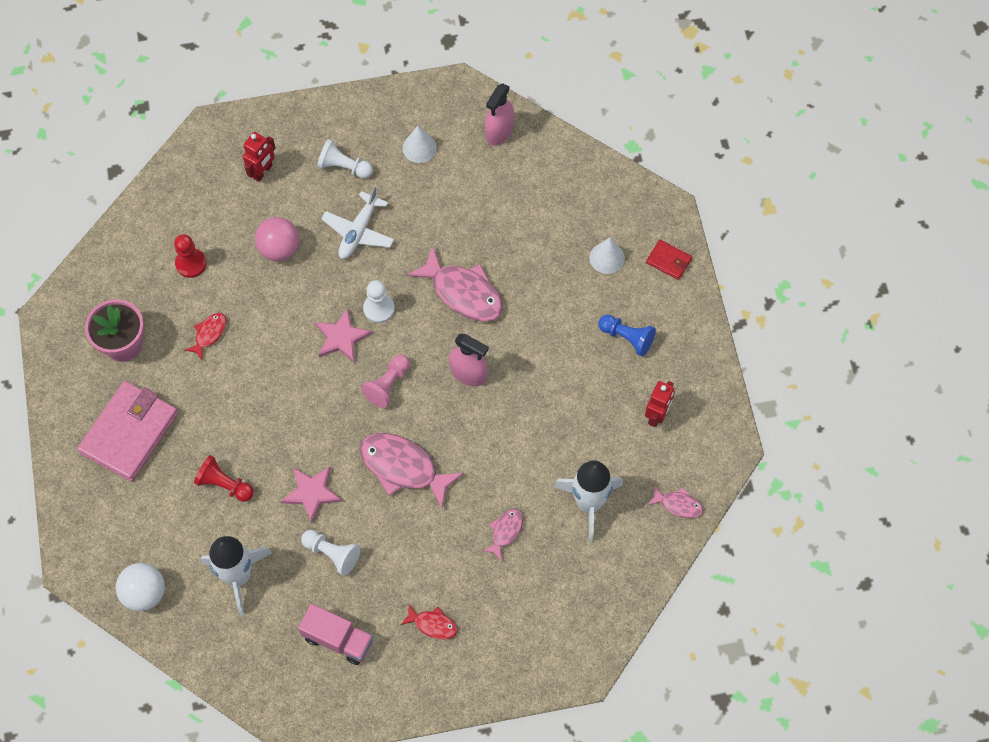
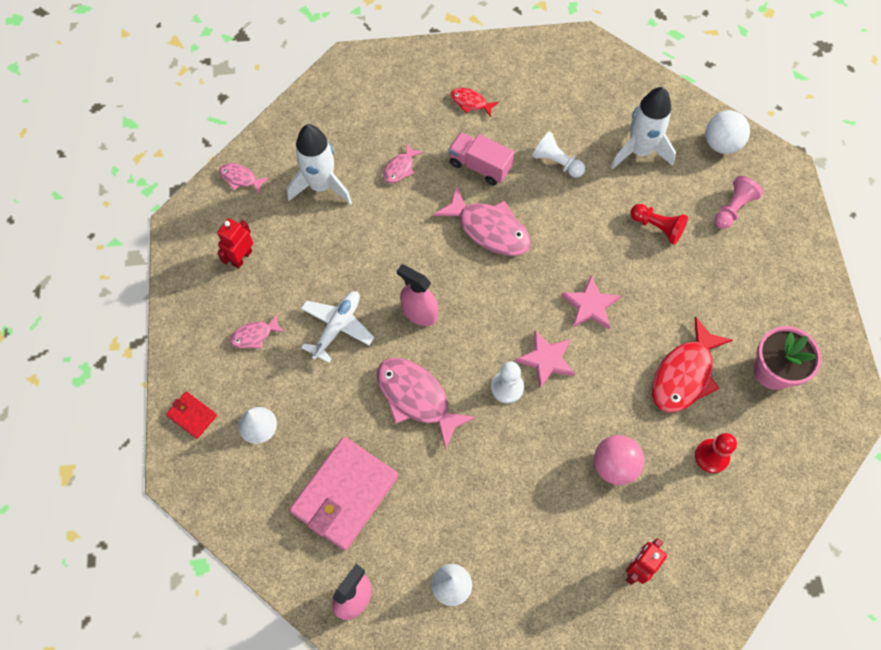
camera: 175 degrees left, 0 degrees up
pink wallet [77,381,178,481] -> pink wallet moved to [289,437,398,551]
red fish [185,313,227,360] -> red fish [652,317,733,413], size x1.95
pink star [281,466,342,523] -> pink star moved to [561,275,621,329]
pink truck [298,604,373,665] -> pink truck moved to [448,132,514,186]
white pawn [317,139,373,179] -> none
white plane [321,186,394,259] -> white plane moved to [301,291,374,363]
pink pawn [361,354,410,408] -> pink pawn moved to [715,176,763,229]
blue pawn [598,315,656,356] -> pink fish [229,314,284,349]

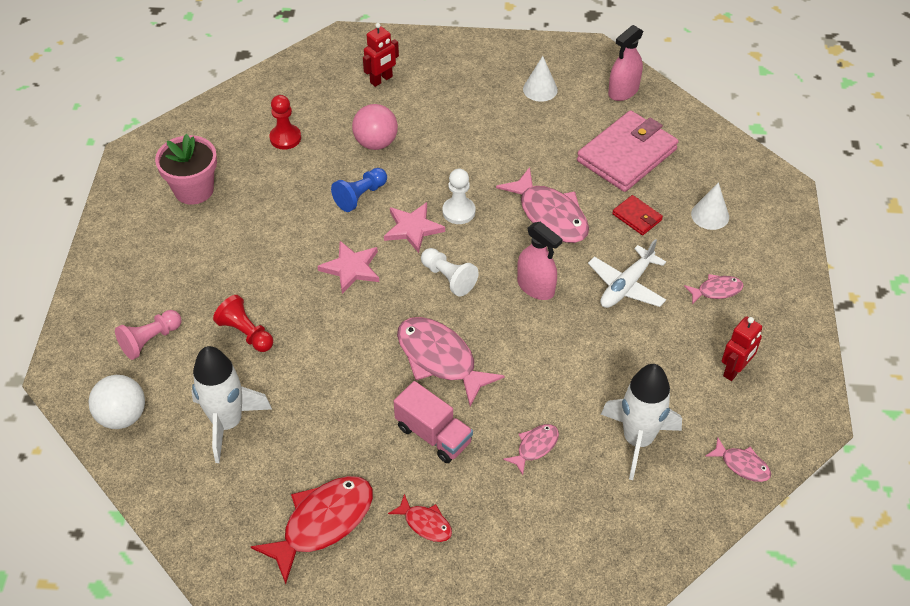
camera: 170 degrees left, 15 degrees down
red wallet [166,392,217,439] -> red wallet moved to [612,195,663,235]
white pawn [532,131,585,178] -> white pawn moved to [421,248,479,296]
red fish [652,317,733,413] -> red fish moved to [251,476,373,584]
none -> blue pawn [331,168,387,212]

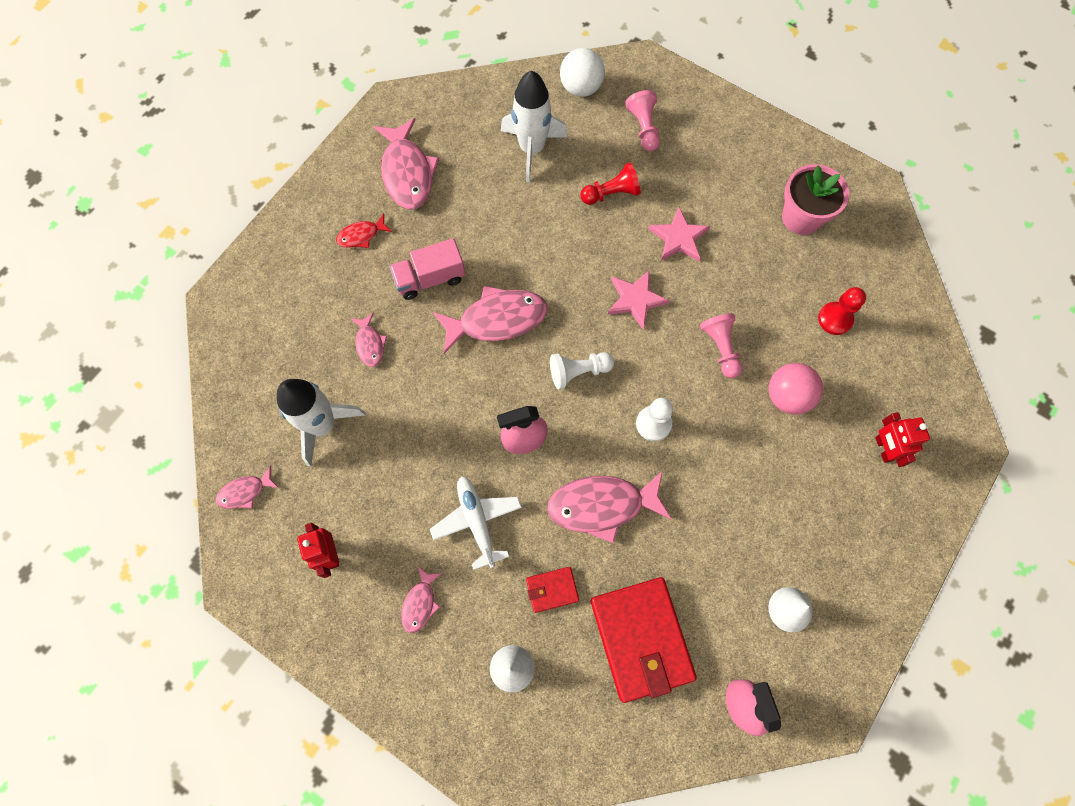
camera: 120 degrees right, 20 degrees up
red fish [251,476,373,584] -> pink fish [374,118,439,209]
blue pawn [331,168,387,212] -> pink pawn [700,313,742,378]
pink star [384,202,445,253] -> pink star moved to [648,207,710,261]
pink wallet [577,110,678,192] -> red wallet [591,577,697,703]

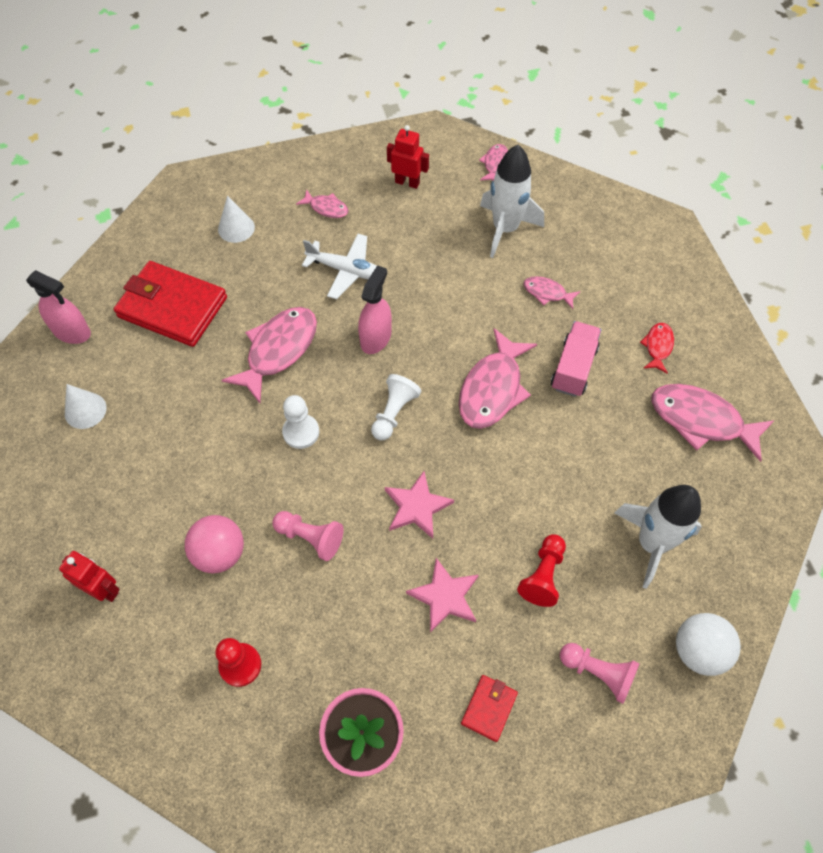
camera: 130 degrees right, 10 degrees down
pink fish [401,566,442,633] -> pink fish turned 150 degrees clockwise [296,189,349,218]
red wallet [526,567,579,613] -> red wallet moved to [461,675,518,742]

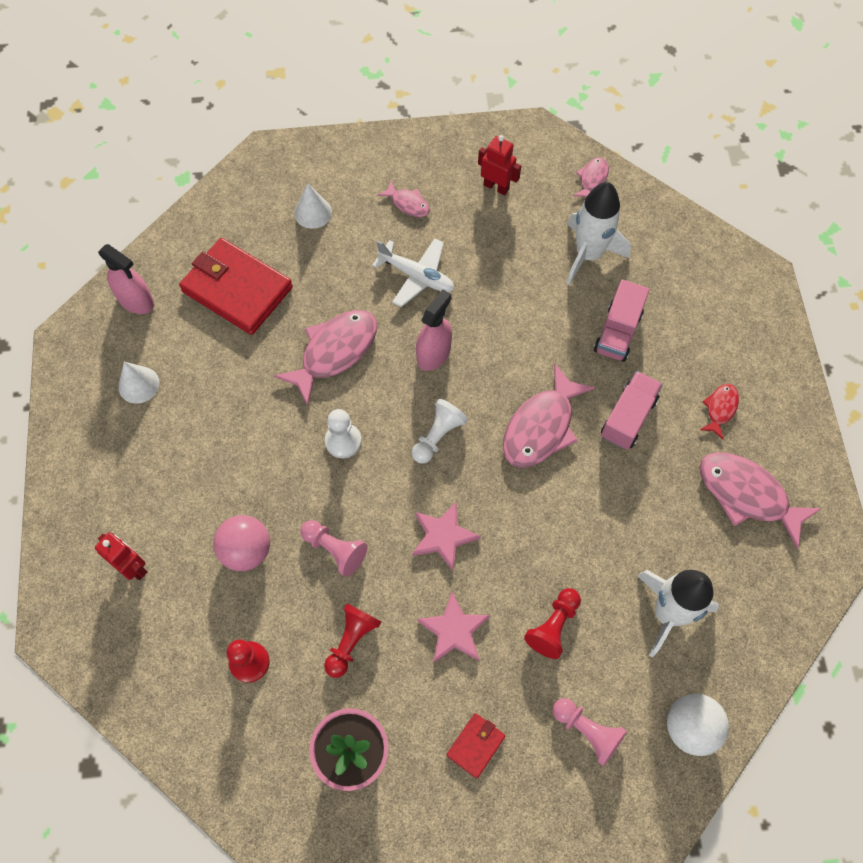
camera: 10 degrees right, 5 degrees up
pink fish [523,276,581,309] -> pink truck [594,280,650,362]
none -> red pawn [324,603,381,678]

